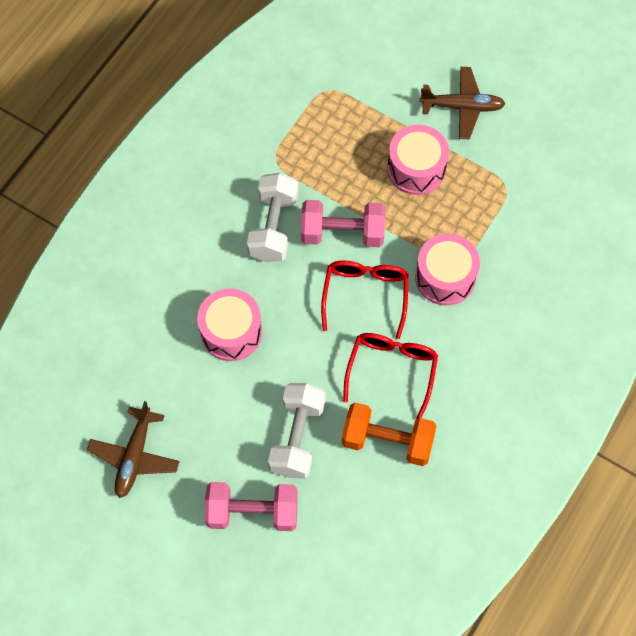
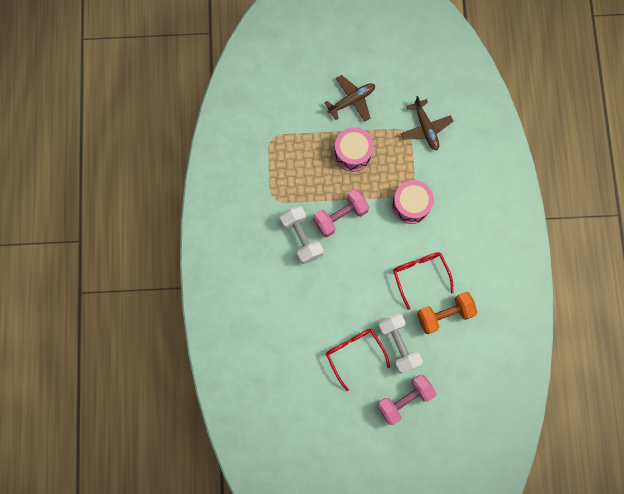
camera: 35 degrees left, 10 degrees up
brown plane [87,401,180,498] -> brown plane moved to [400,96,453,150]
pink drum [197,289,262,361] -> none
red glasses [321,261,409,339] -> red glasses moved to [326,329,390,391]

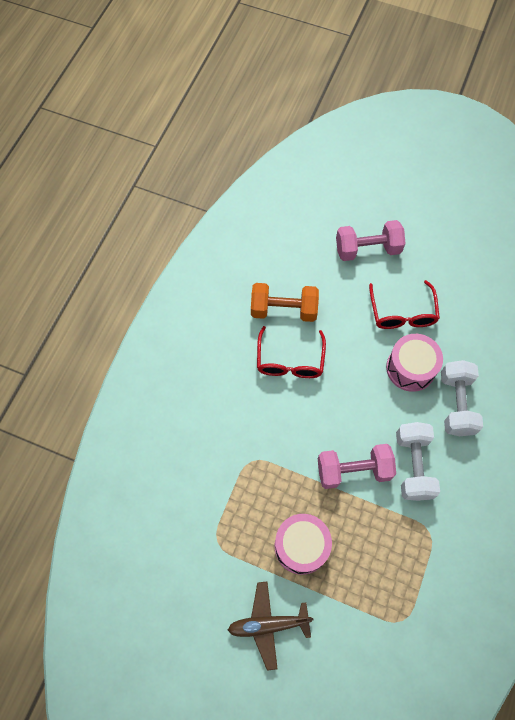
camera: 155 degrees left, 10 degrees down
white dumbbell [378,313,423,374] -> white dumbbell moved to [441,360,483,436]
pink drum [392,180,434,224] -> pink drum moved to [386,334,443,392]
brown plane [400,96,453,150] -> none

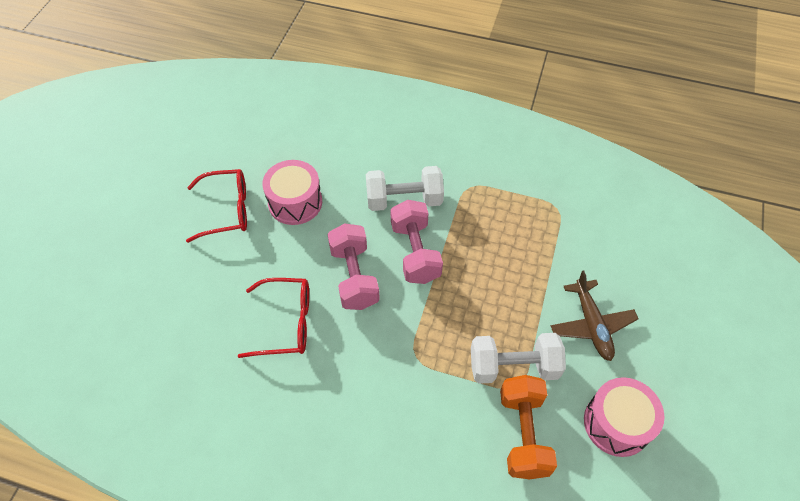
camera: 95 degrees left, 10 degrees down
orange dumbbell [251,283,319,322] -> orange dumbbell moved to [500,375,557,479]
pink drum [275,514,332,575] -> pink drum moved to [584,377,664,457]
pink dumbbell [336,220,406,261] -> pink dumbbell moved to [327,223,380,310]
white dumbbell [441,360,483,436] -> white dumbbell moved to [471,333,566,384]

